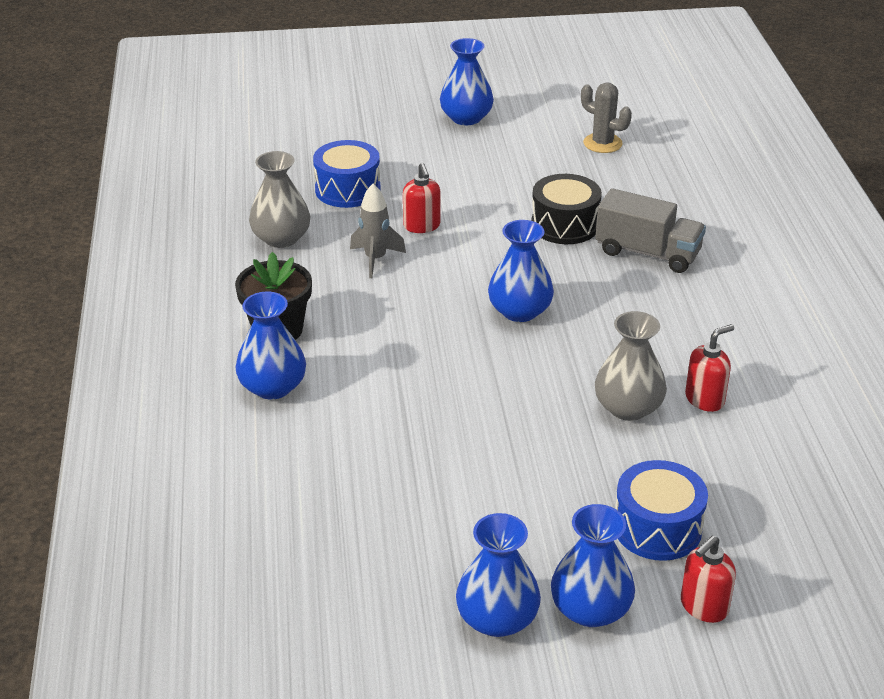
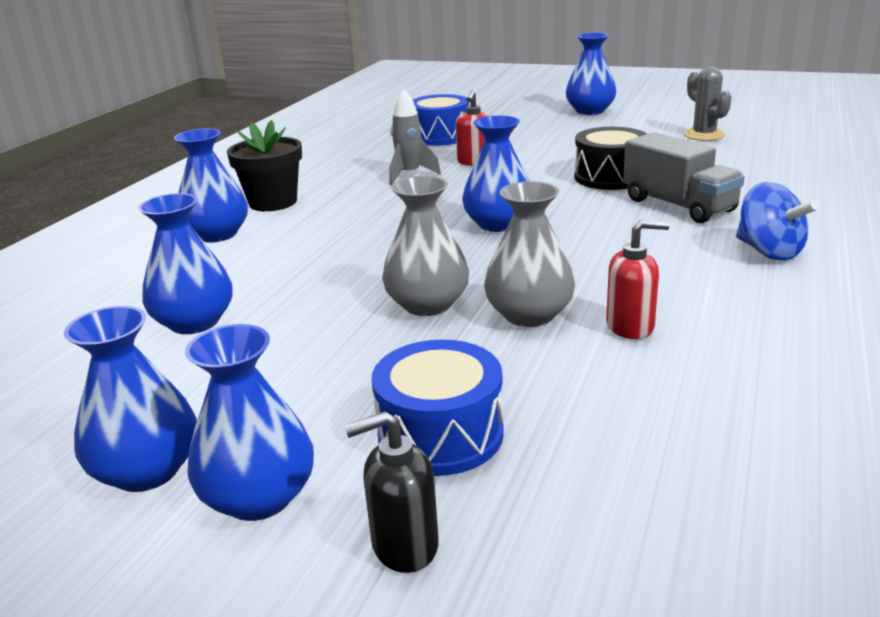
camera: 30 degrees right, 10 degrees down
grey vase [249,151,310,248] -> grey vase moved to [382,176,469,316]
red soap dispenser [681,536,736,623] -> black soap dispenser [344,411,439,573]
none -> blue vase [138,193,233,334]
none -> blue spinning top [736,182,819,261]

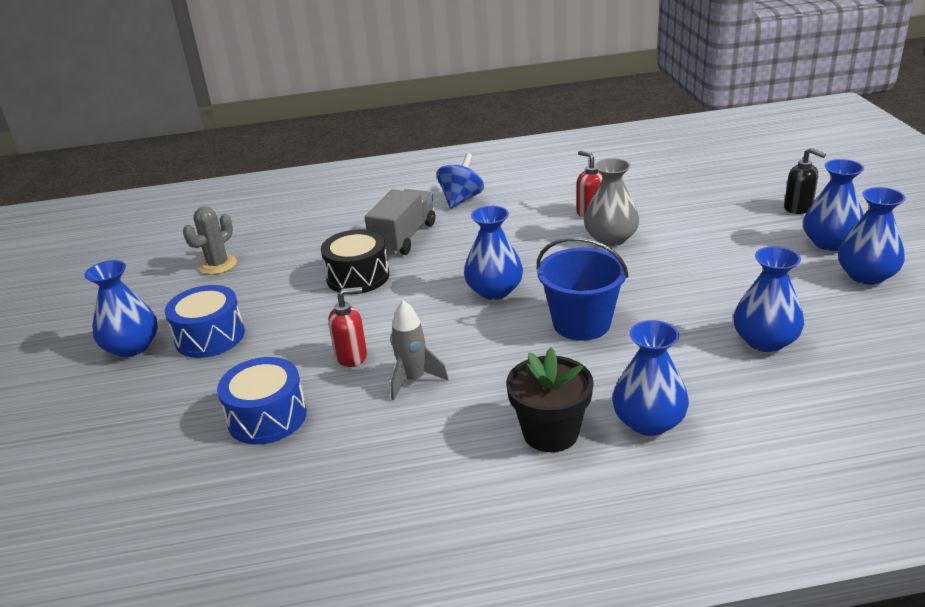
camera: 120 degrees left, 5 degrees up
blue drum [372,339,504,476] -> blue drum moved to [165,285,245,358]
grey vase [382,176,469,316] -> none
none -> blue bucket [537,237,629,341]

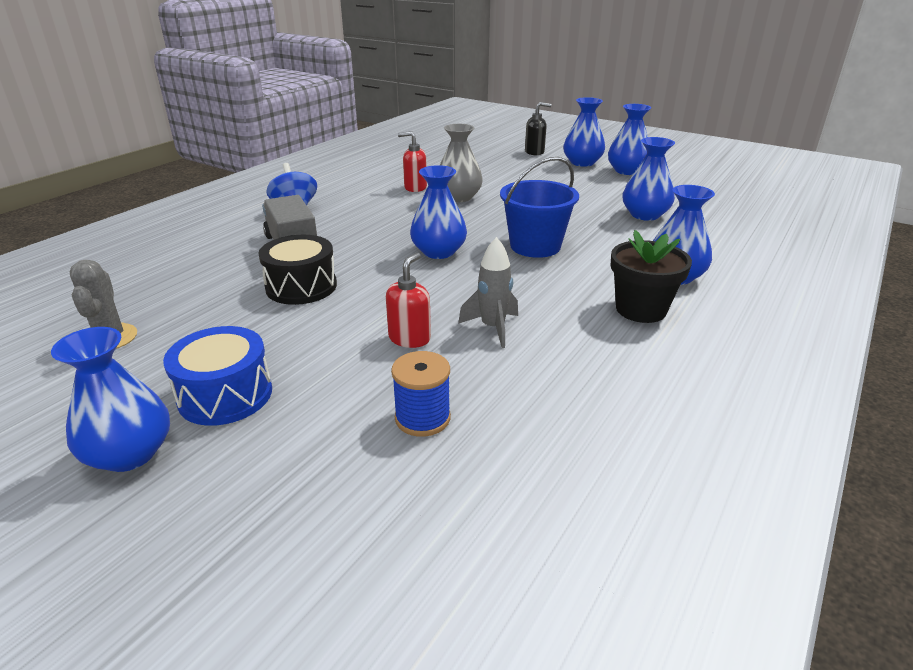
camera: 50 degrees left, 0 degrees up
blue drum [217,357,307,444] -> blue spool [391,351,451,437]

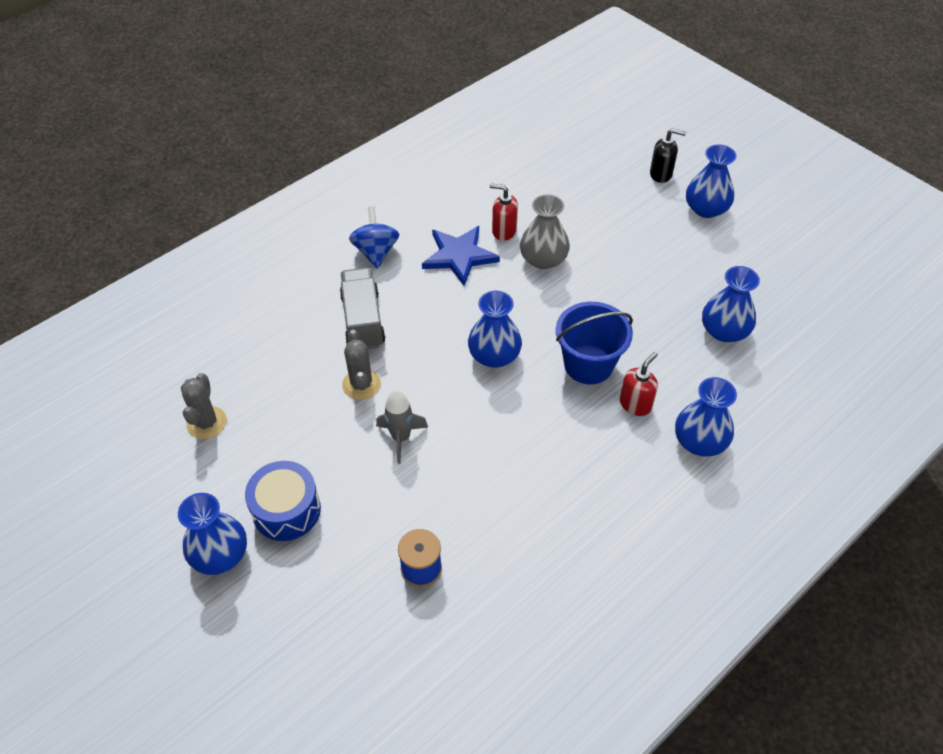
camera: 15 degrees right, 20 degrees up
black drum [258,235,337,305] -> grey cactus [342,330,381,400]
red soap dispenser [386,253,431,348] -> red soap dispenser moved to [620,352,658,416]
grey rocket [458,237,518,348] -> grey rocket moved to [376,390,428,464]
blue vase [608,104,651,175] -> none
black flower pot [610,230,692,323] -> none
none -> blue star [422,226,500,286]

